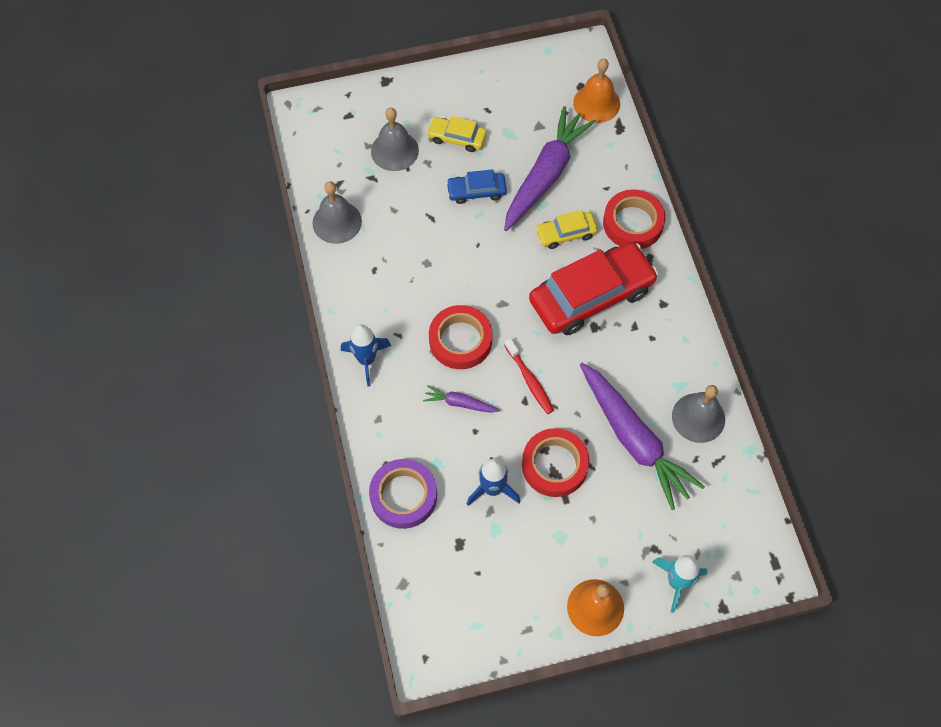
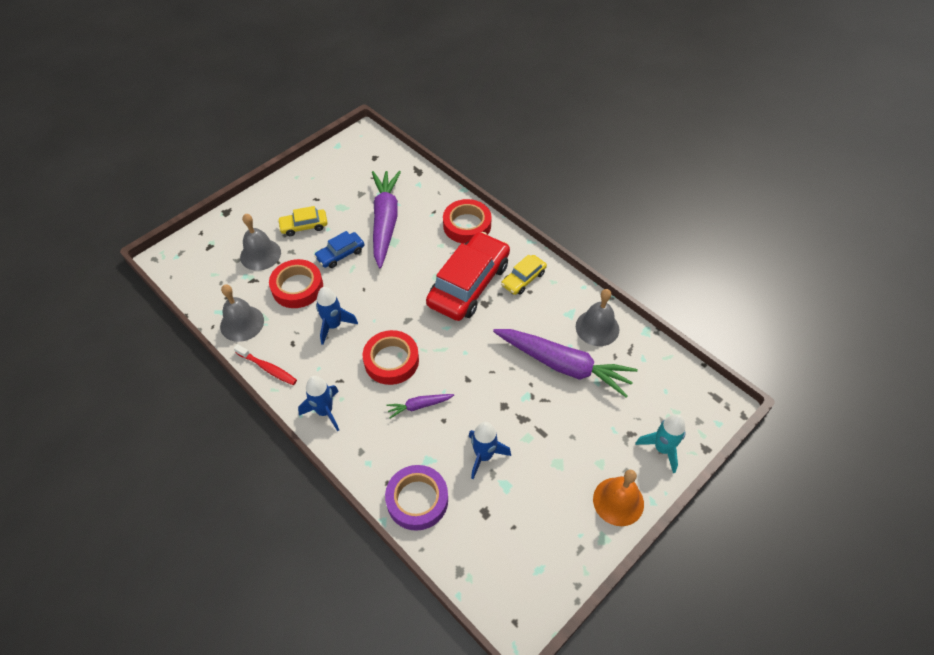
camera: 30 degrees left, 10 degrees down
red toothbrush [504,338,554,414] -> red toothbrush moved to [234,344,297,385]
red tape [522,428,590,497] -> red tape moved to [269,259,323,308]
yellow car [535,210,598,249] -> yellow car moved to [501,255,547,295]
orange bell [573,59,620,123] -> none
none -> blue rocket [316,287,358,345]

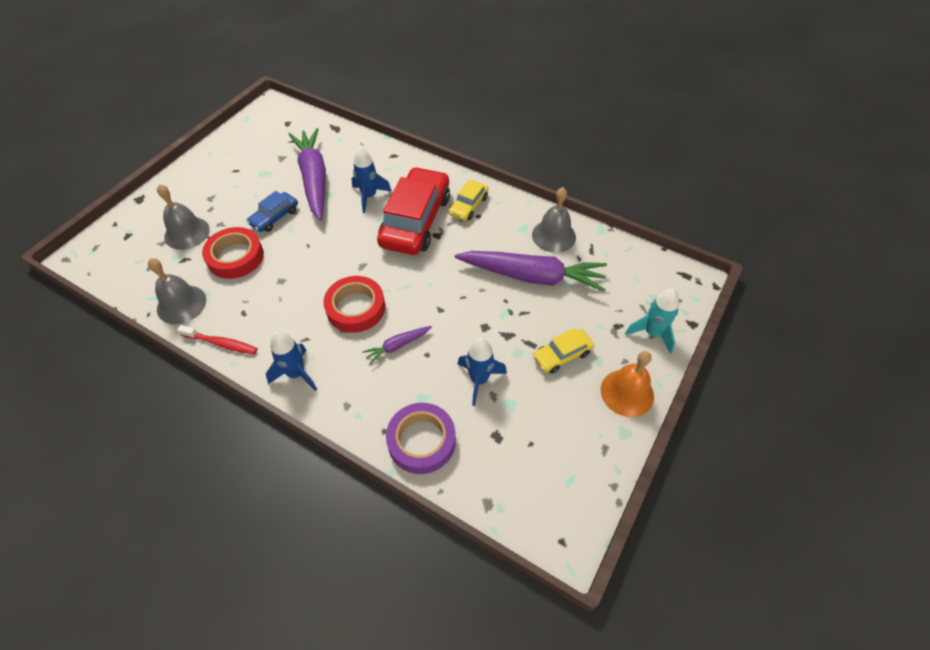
camera: 15 degrees left, 0 degrees up
yellow car [278,206,328,236] -> yellow car moved to [532,328,594,373]
blue rocket [316,287,358,345] -> blue rocket moved to [352,147,392,213]
red tape [443,199,492,244] -> none

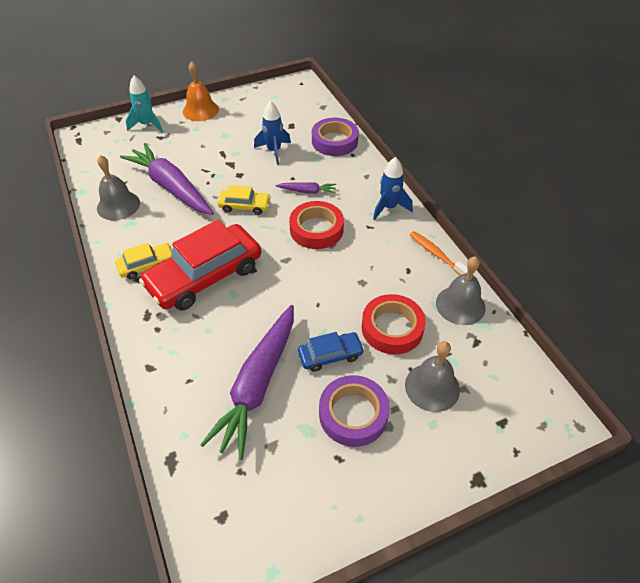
camera: 145 degrees left, 5 degrees down
red toothbrush [177,325,257,355] -> orange toothbrush [410,231,468,276]
blue rocket [352,147,392,213] -> none
yellow car [532,328,594,373] -> yellow car moved to [217,185,271,215]
none -> purple tape [319,375,390,447]

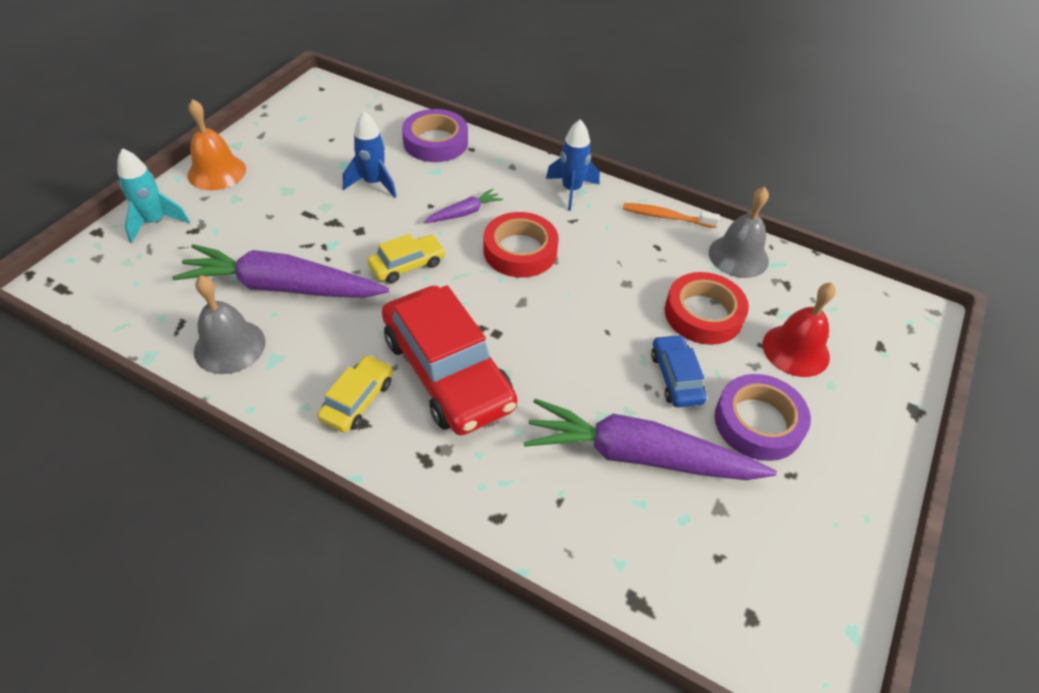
camera: 40 degrees left, 0 degrees up
red car [139,220,261,310] -> red car turned 45 degrees counterclockwise [382,285,518,435]
purple carrot [200,305,294,460] -> purple carrot turned 120 degrees clockwise [524,399,777,480]
blue car [298,332,364,372] -> blue car turned 45 degrees counterclockwise [651,334,707,408]
grey bell [405,341,460,412] -> red bell [763,282,836,377]

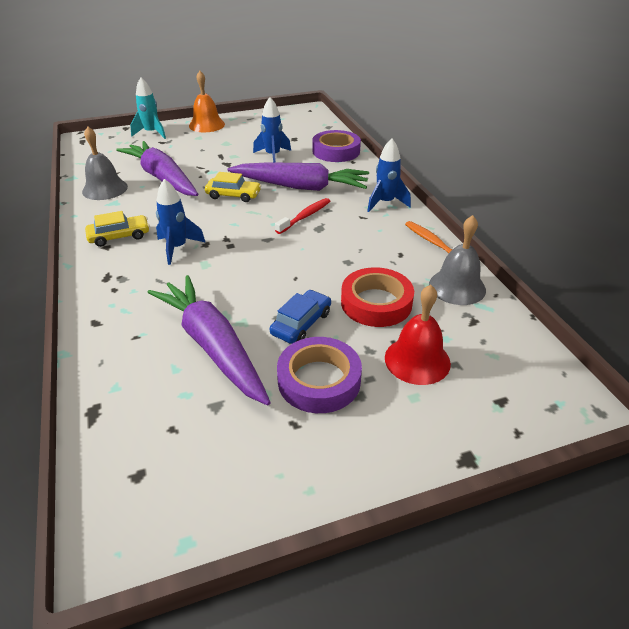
camera: 45 degrees right, 10 degrees down
red car [382,285,518,435] -> blue rocket [156,179,206,265]
purple carrot [424,189,503,223] -> purple carrot [227,162,369,191], size x2.23
red tape [484,212,559,277] -> red toothbrush [275,198,330,234]

